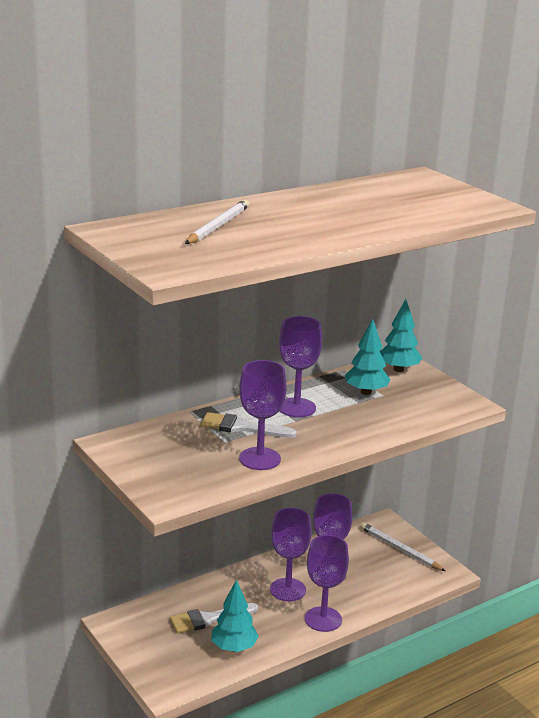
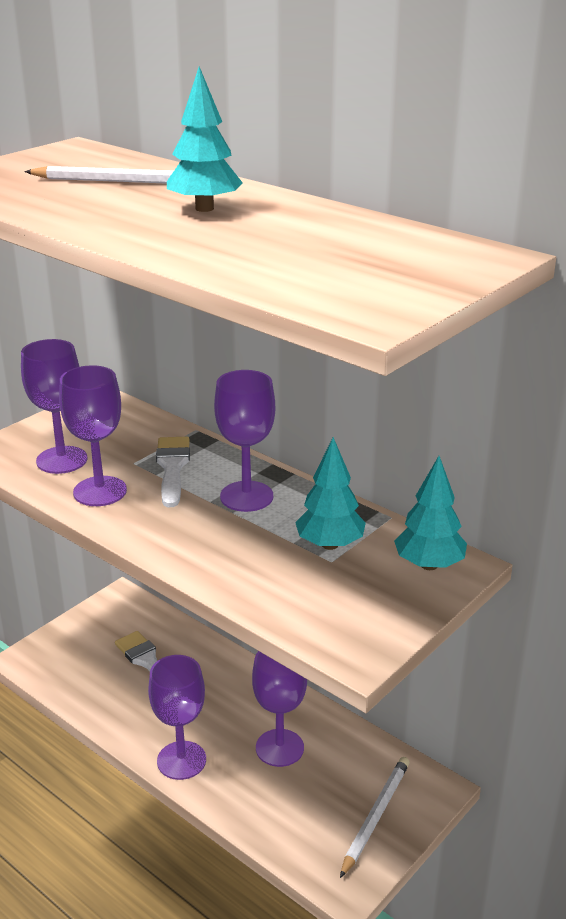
camera: 75 degrees right, 5 degrees up
turquoise tree [211,580,259,652] -> turquoise tree moved to [167,67,243,212]
purple goblet [270,508,312,601] -> purple goblet moved to [21,339,88,474]

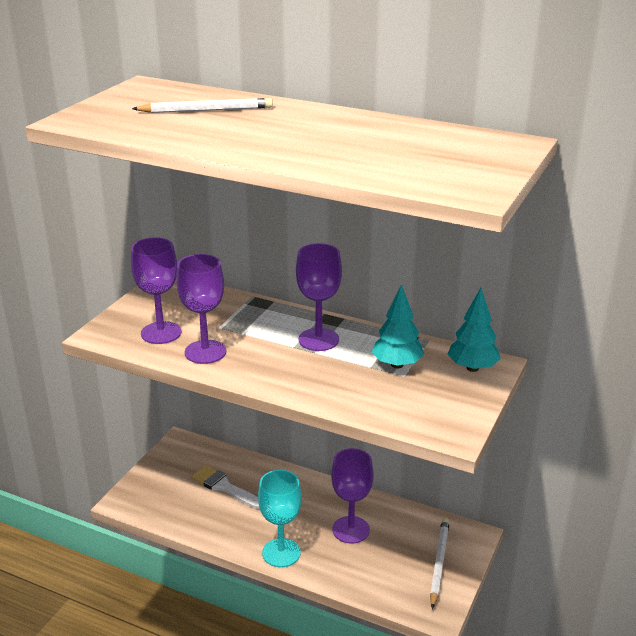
camera: 15 degrees left, 0 degrees up
purple goblet [148,655,206,780] -> turquoise goblet [258,470,302,567]
white brush [156,437,190,507] -> none
turquoise tree [167,67,243,212] -> none

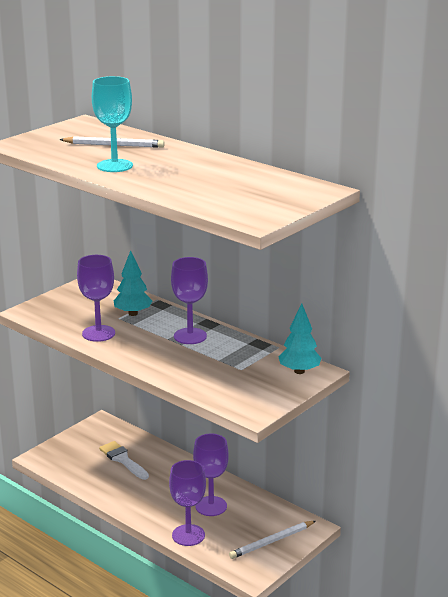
camera: 15 degrees right, 5 degrees down
purple goblet [131,237,181,344] -> purple goblet moved to [169,460,206,546]
turquoise goblet [258,470,302,567] -> turquoise goblet moved to [92,76,133,172]
turquoise tree [372,284,424,368] -> turquoise tree moved to [114,250,152,316]
white pencil [430,518,450,609] -> white pencil turned 150 degrees counterclockwise [229,521,315,559]

